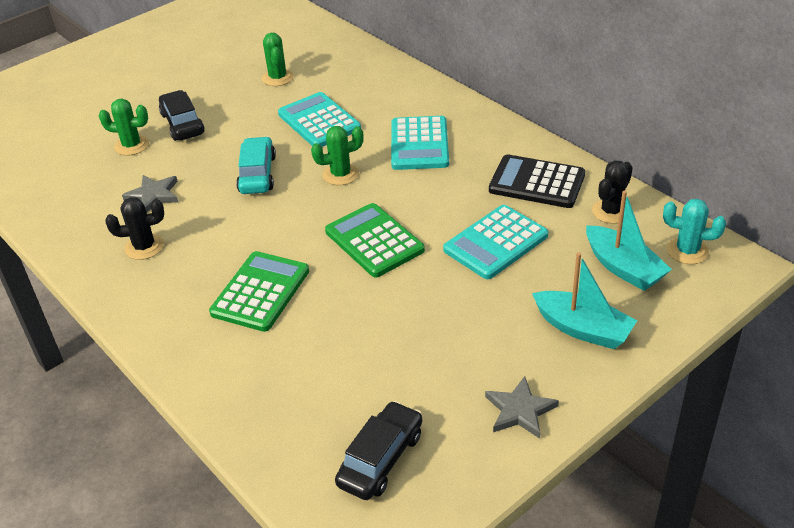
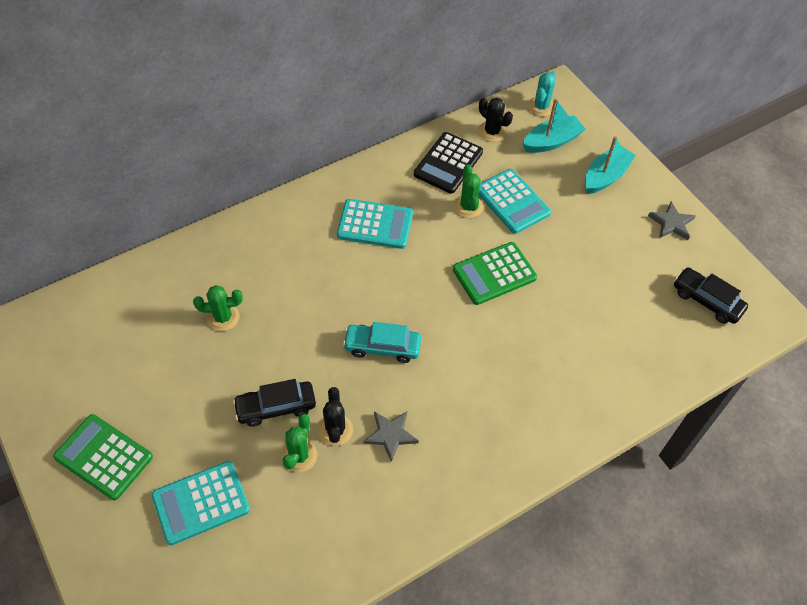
camera: 85 degrees left, 15 degrees up
black cactus [105,197,164,260] -> black cactus moved to [318,387,353,446]
green calculator [209,251,309,332] -> green calculator moved to [53,414,153,500]
turquoise calculator [278,92,361,147] -> turquoise calculator moved to [152,461,250,545]
green cactus [311,126,364,185] -> green cactus moved to [453,164,483,218]

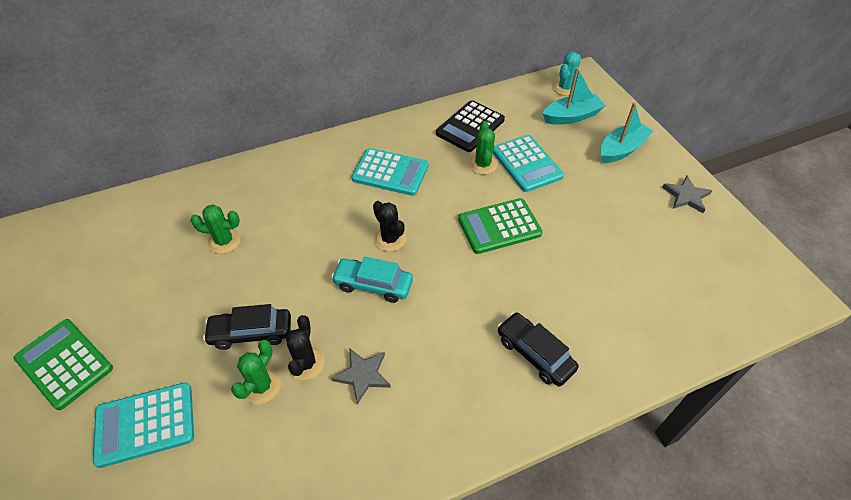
camera: 10 degrees right, 5 degrees down
black cactus [478,98,513,142] -> black cactus moved to [373,201,406,252]
black car [674,267,748,324] -> black car moved to [497,312,579,387]

